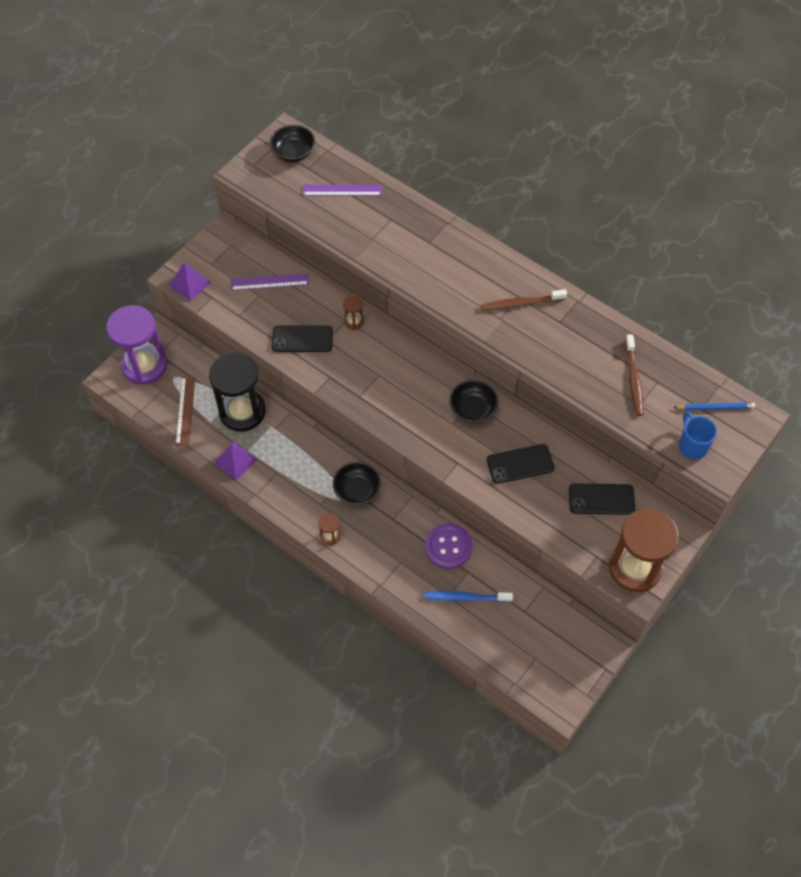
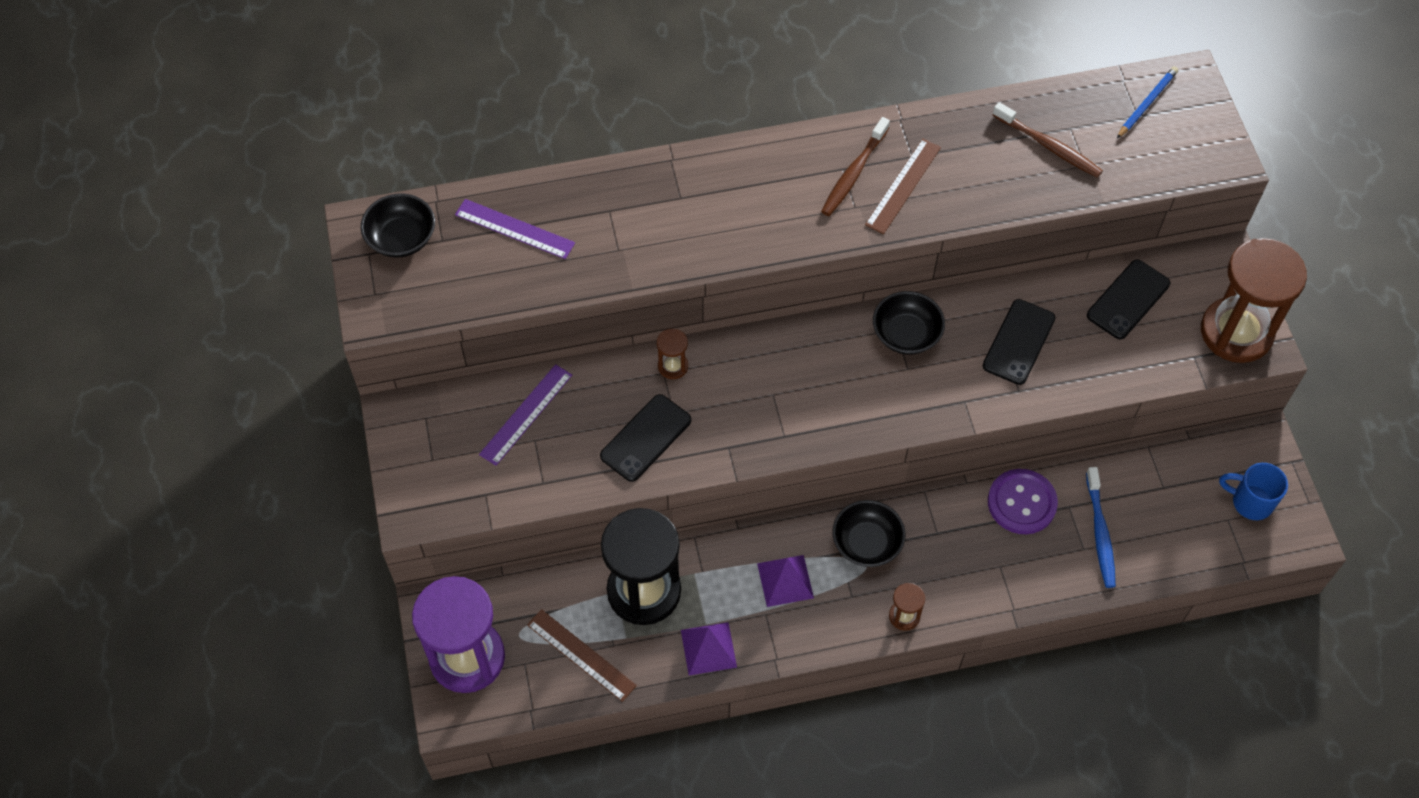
camera: 50 degrees left, 0 degrees up
purple pyramid [169,262,211,301] -> purple pyramid moved to [757,555,814,607]
purple ruler [303,185,382,196] -> purple ruler turned 75 degrees clockwise [455,199,575,259]
blue toothbrush [424,591,513,602] -> blue toothbrush turned 45 degrees counterclockwise [1086,467,1116,588]
blue mug [678,412,717,460] -> blue mug moved to [1219,463,1288,520]
none -> brown ruler [865,139,941,234]

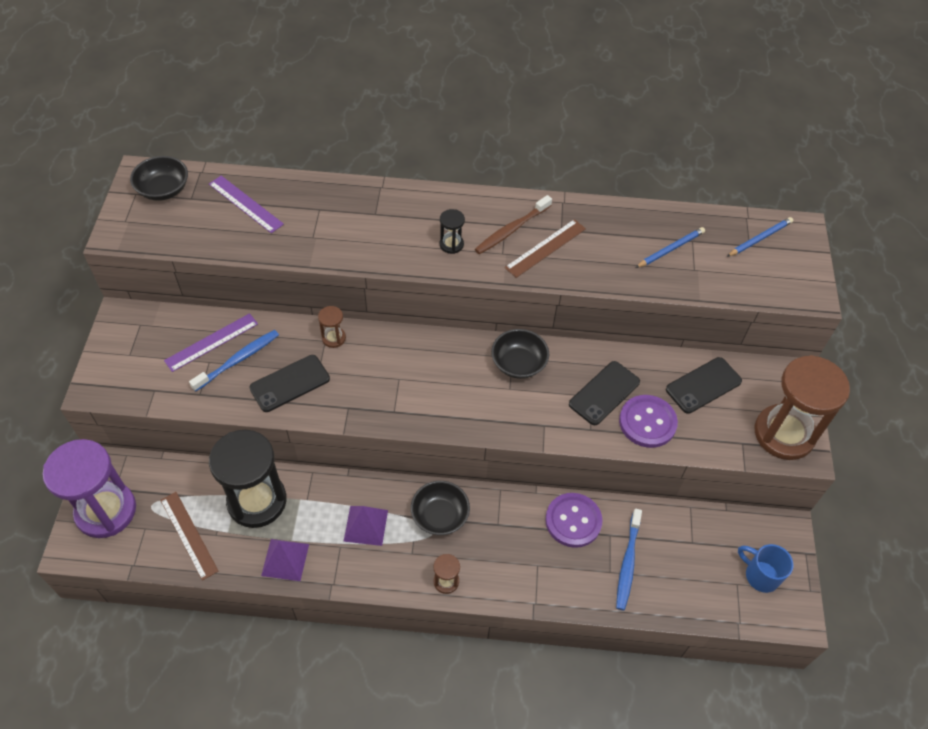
camera: 15 degrees right, 5 degrees down
brown toothbrush [993,102,1103,178] -> blue pencil [635,227,705,268]
none -> blue toothbrush [189,330,279,392]
none -> black hourglass [440,209,465,254]
none -> purple button [619,395,678,448]

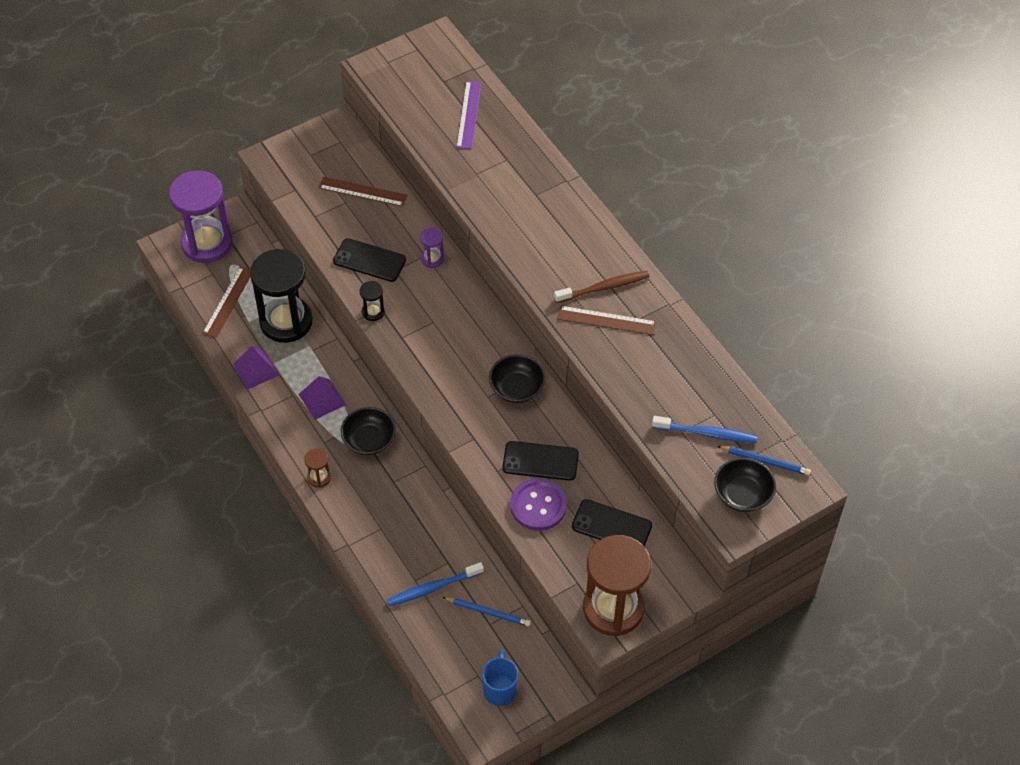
camera: 55 degrees right, 0 degrees up
black bowl [130,156,188,201] -> black bowl moved to [714,458,776,512]
purple ruler [164,313,258,372] -> brown ruler [318,177,407,207]
blue toothbrush [189,330,279,392] -> blue toothbrush moved to [652,416,757,443]
brown hourglass [318,306,346,348] -> purple hourglass [420,228,444,268]
black hourglass [440,209,465,254] -> black hourglass moved to [360,281,385,321]
brown toothbrush [475,195,552,254] -> brown toothbrush turned 150 degrees clockwise [554,271,650,303]
purple button [545,493,602,548] -> none
blue pencil [635,227,705,268] -> blue pencil moved to [443,597,531,626]

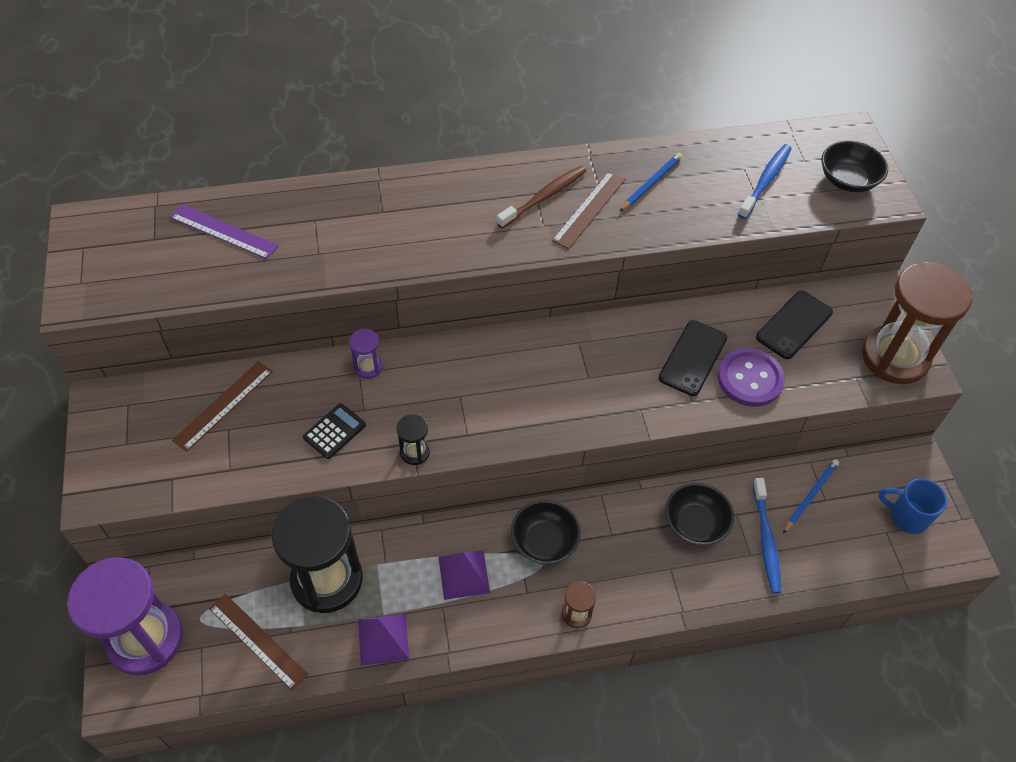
camera: 70 degrees left, 0 degrees up
black phone [333,238,406,282] -> black calculator [303,403,366,459]
black bowl [489,354,546,403] -> black bowl moved to [665,483,734,546]
brown toothbrush [554,271,650,303] -> brown toothbrush turned 45 degrees clockwise [496,166,586,228]
blue pencil [717,446,811,476] -> blue pencil moved to [619,153,682,212]

